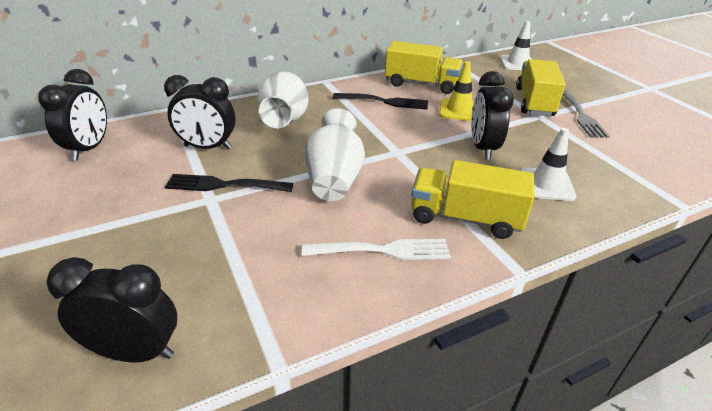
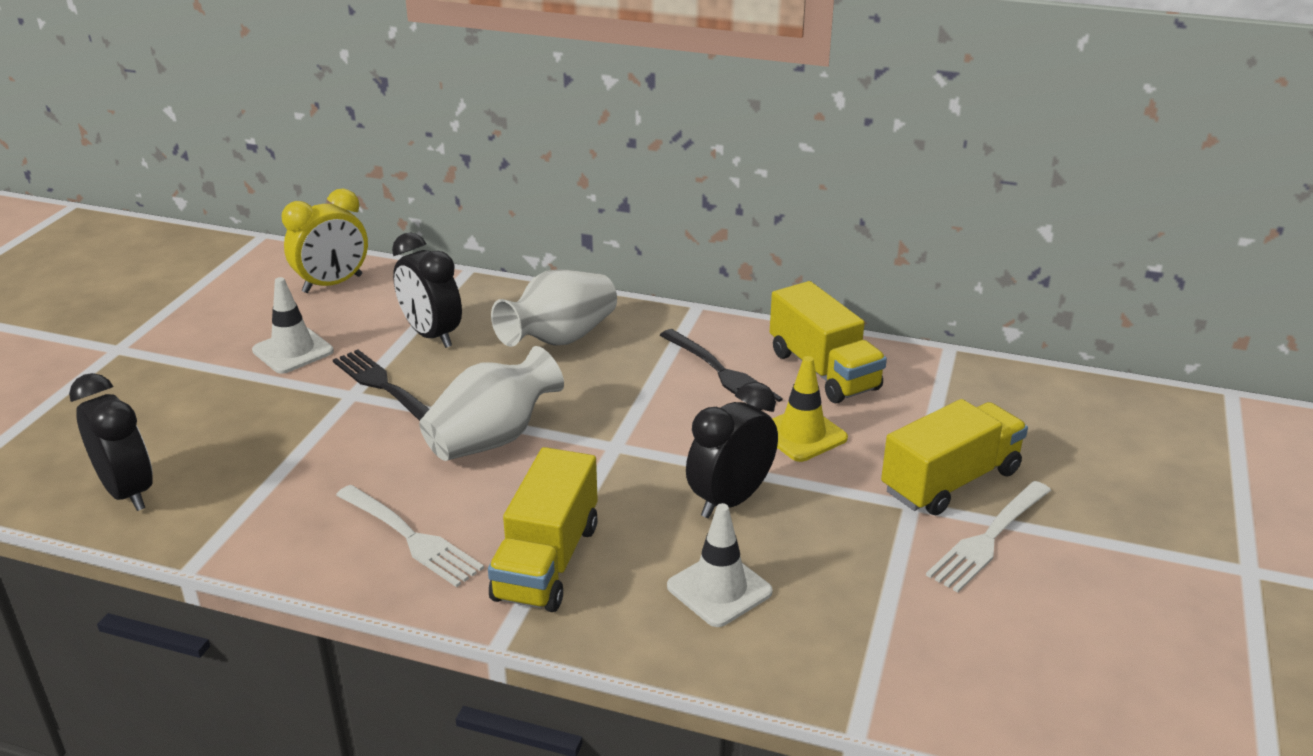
camera: 45 degrees right, 5 degrees down
black clock [38,69,107,161] -> yellow clock [282,188,368,293]
yellow truck [411,160,535,239] -> yellow truck turned 135 degrees counterclockwise [488,447,598,612]
white traffic cone [500,21,532,70] -> white traffic cone moved to [252,277,334,374]
grey fork [563,89,610,138] -> white fork [926,481,1051,592]

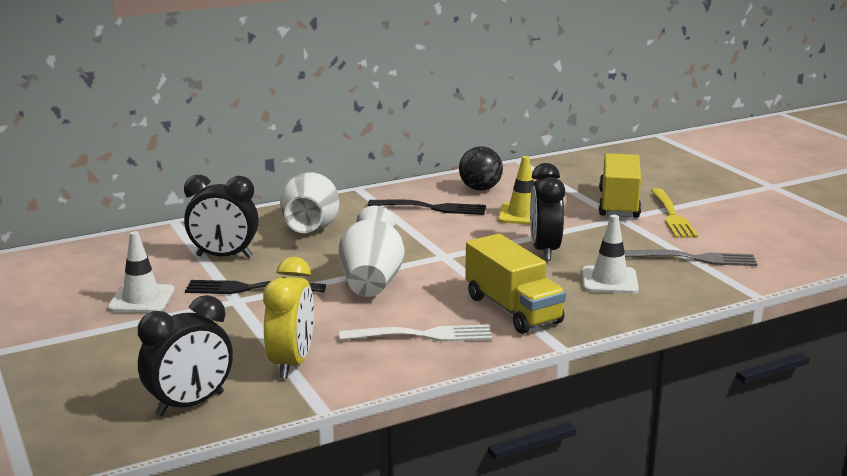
camera: 45 degrees left, 10 degrees down
black clock [69,373,153,511] -> black clock turned 135 degrees clockwise [138,295,233,416]
yellow clock [282,188,368,293] -> yellow clock moved to [263,257,314,378]
yellow truck [770,281,887,403] -> black ball [459,146,503,190]
white fork [926,481,1051,592] -> yellow fork [651,188,698,238]
none -> grey fork [624,249,757,266]

